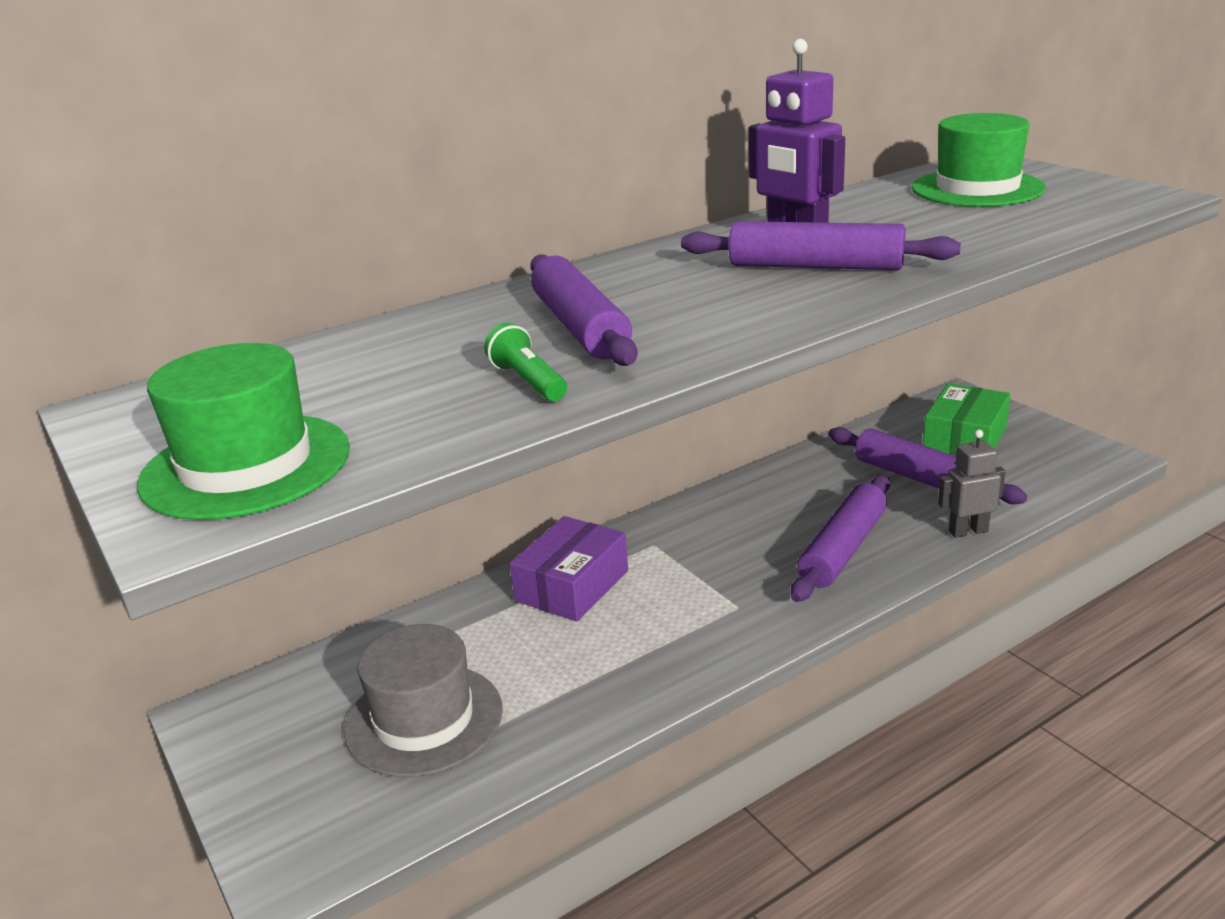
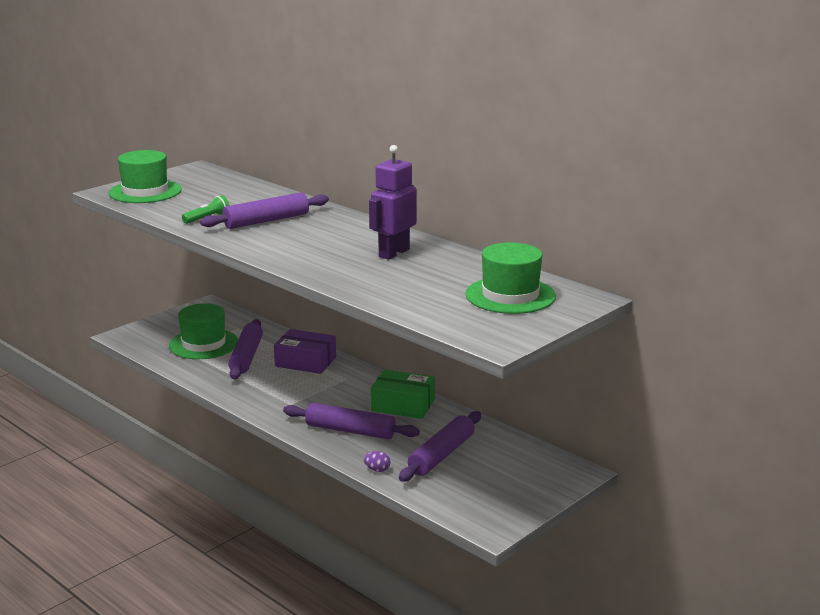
camera: 75 degrees right, 5 degrees down
grey hat [344,624,503,777] -> green hat [169,303,238,359]
purple rolling pin [681,221,961,270] -> purple rolling pin moved to [228,319,263,379]
green box [923,383,1011,456] -> green box moved to [371,370,435,419]
grey robot [938,430,1006,538] -> purple egg [364,451,391,472]

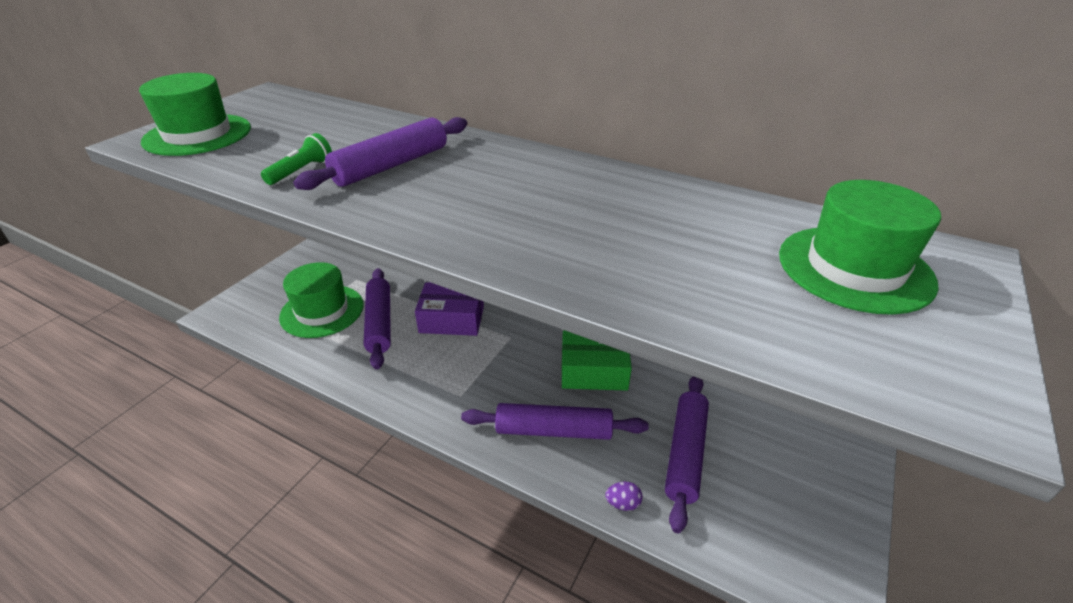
camera: 15 degrees left, 15 degrees up
purple robot [369,145,417,260] -> none

